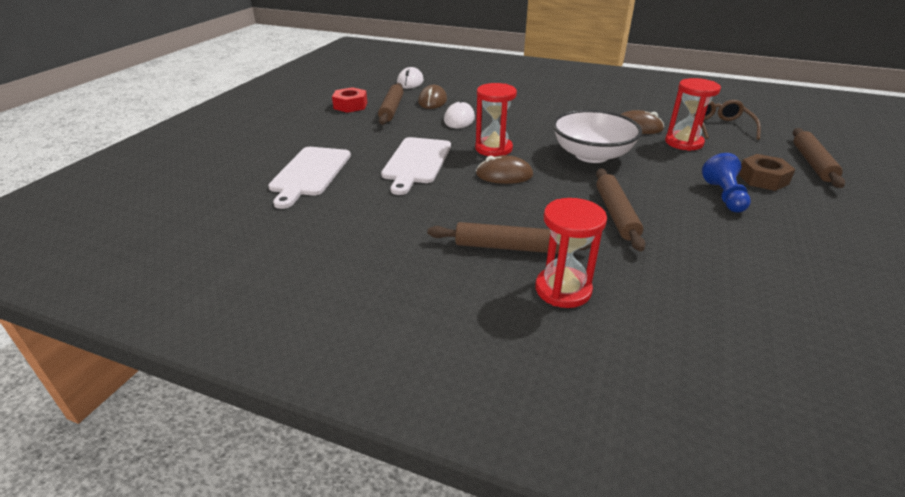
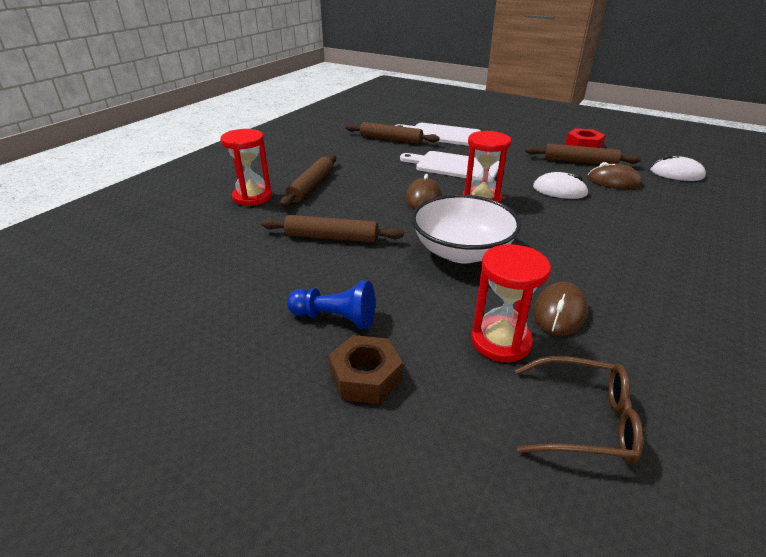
camera: 100 degrees right, 0 degrees up
brown rolling pin [792,128,845,188] -> brown rolling pin moved to [346,122,439,144]

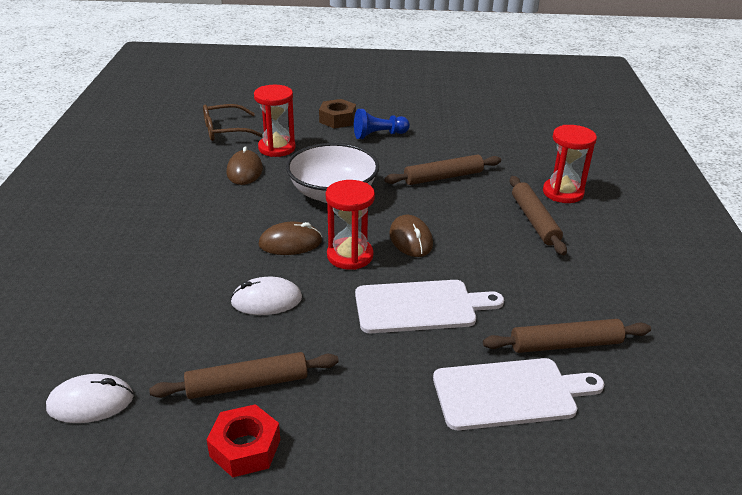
camera: 150 degrees right, 0 degrees up
brown mouse [588,162,643,189] -> brown mouse moved to [258,222,322,255]

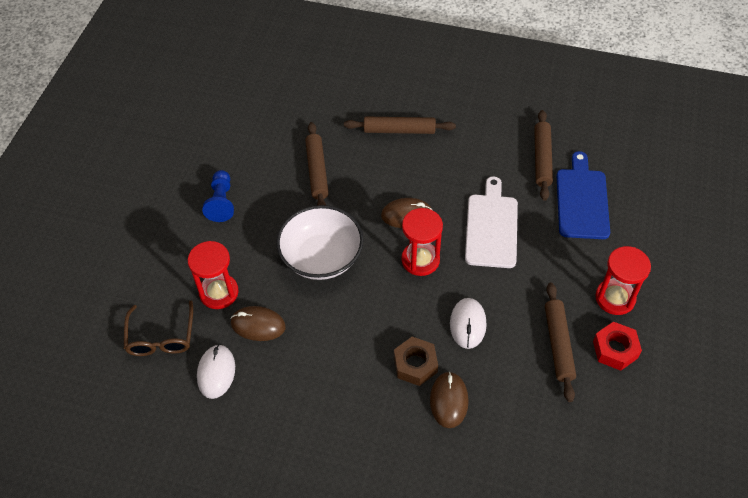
camera: 75 degrees left, 20 degrees up
white mouse [46,374,133,423] -> white mouse moved to [197,344,235,399]
brown mouse [258,222,322,255] -> brown mouse moved to [430,371,469,428]
brown nut [319,99,356,128] -> brown nut moved to [394,337,438,386]
white cutting board [433,358,605,430] -> blue cutting board [557,151,610,239]
red hourglass [543,125,597,203] -> red hourglass moved to [595,246,651,315]

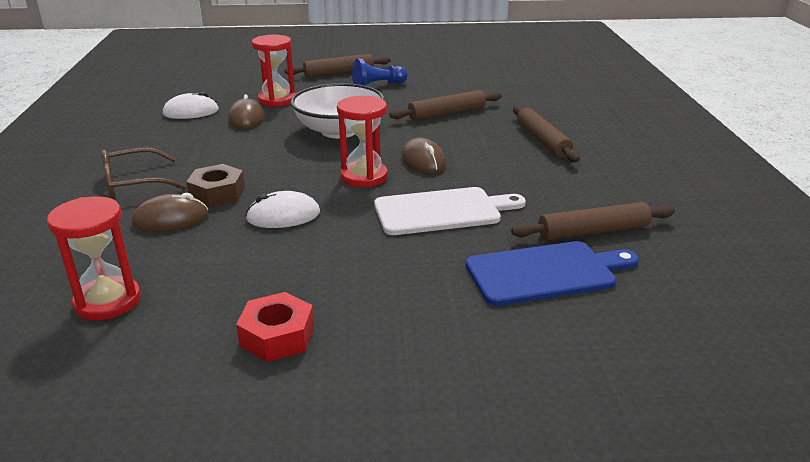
camera: 70 degrees right, 25 degrees down
brown glasses [124,301,193,356] -> brown glasses moved to [101,148,186,198]
brown rolling pin [545,283,576,402] -> brown rolling pin moved to [284,54,391,77]
red hourglass [595,246,651,315] -> red hourglass moved to [47,196,141,320]

